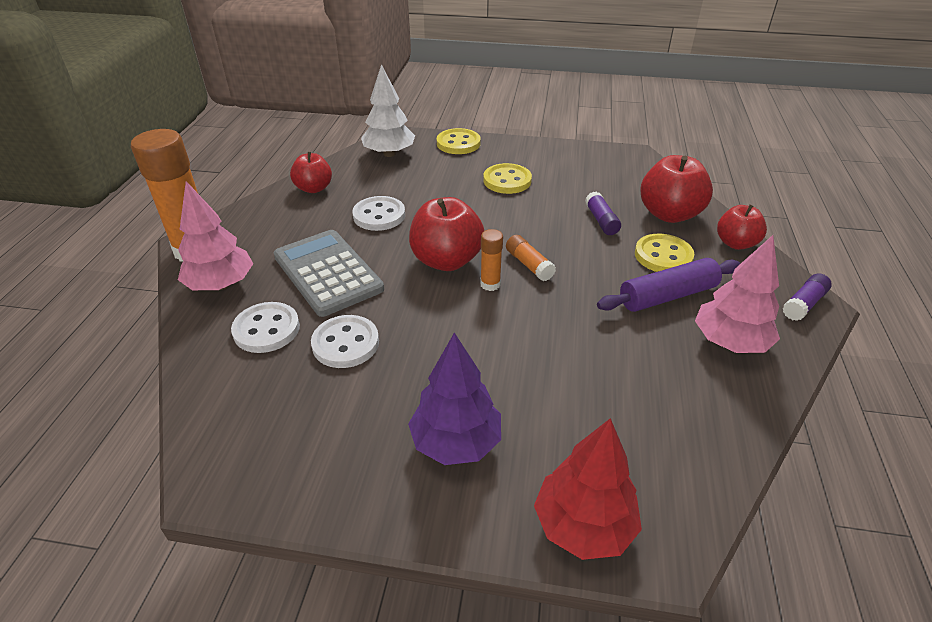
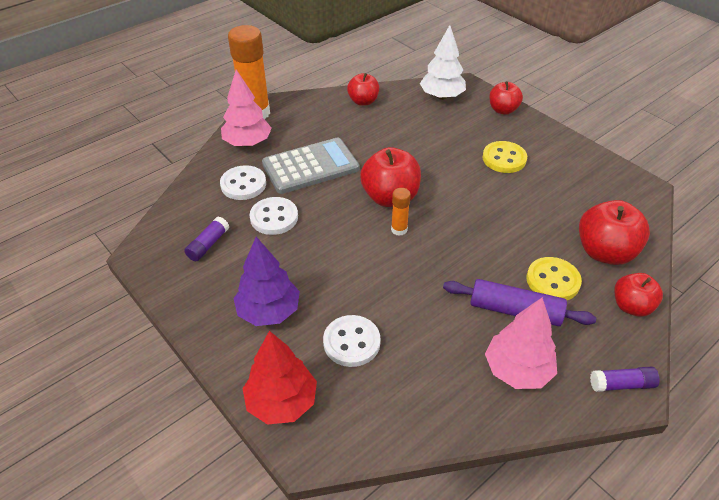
camera: 40 degrees right, 5 degrees up
grey calculator [274,230,384,317] -> grey calculator turned 60 degrees clockwise [262,138,359,194]
white button [352,196,405,231] -> white button moved to [323,315,381,367]
yellow button [437,128,481,154] -> red apple [489,81,523,115]
orange glue stick [506,235,556,281] -> none
purple glue stick [585,191,621,235] -> purple glue stick moved to [184,217,229,261]

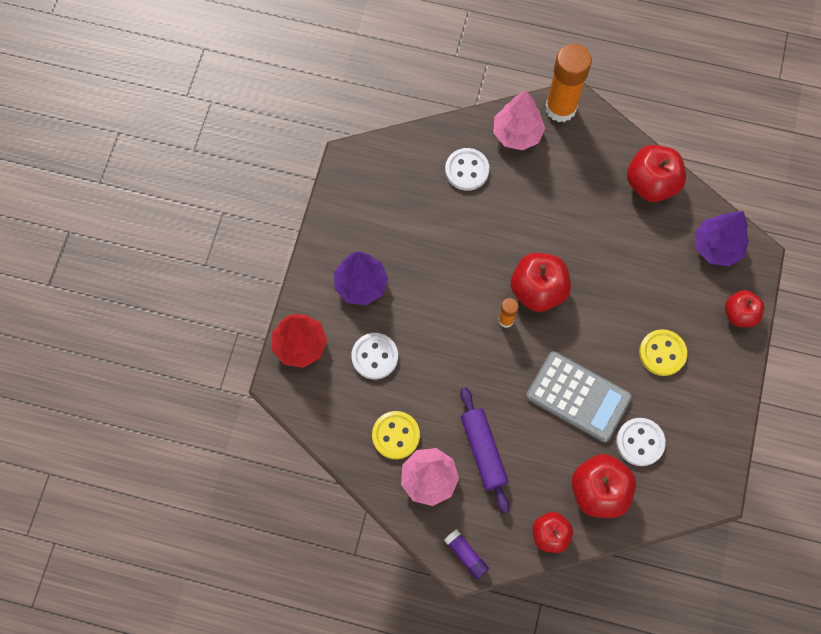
camera: 55 degrees right, 25 degrees up
purple glue stick [184,217,229,261] -> none
white button [250,197,298,235] -> white button moved to [616,418,666,466]
grey calculator [262,138,359,194] -> grey calculator moved to [526,351,632,442]
red apple [347,73,379,106] -> red apple [627,145,686,202], size x1.58
white tree [420,25,466,100] -> purple tree [695,211,749,266]
yellow button [527,257,582,300] -> yellow button moved to [372,411,420,459]

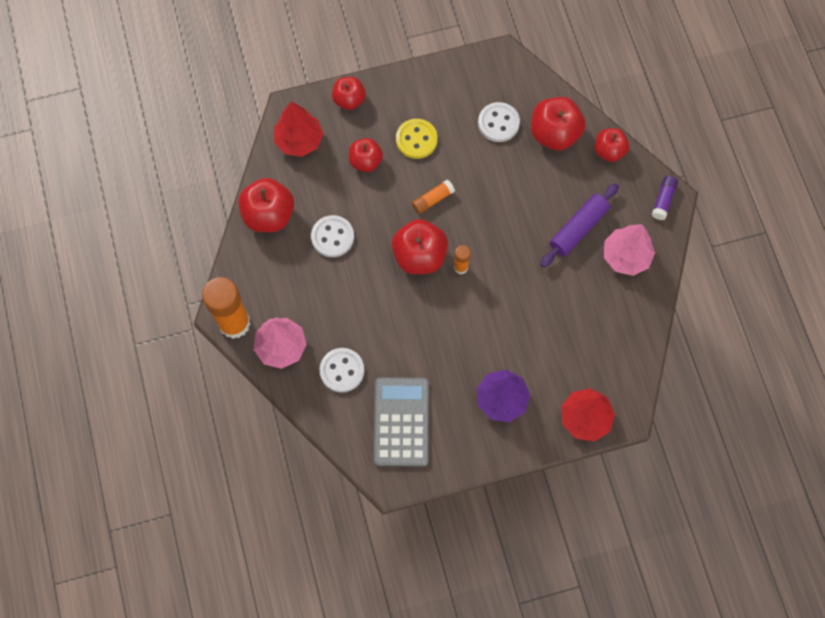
camera: 120 degrees left, 0 degrees up
white button [351,333,398,379] -> white button moved to [311,215,354,257]
yellow button [372,411,420,459] -> none
grey calculator [526,351,632,442] -> grey calculator moved to [374,377,429,466]
purple tree [695,211,749,266] -> red tree [274,101,323,157]
none -> red apple [349,138,383,172]
none -> orange glue stick [412,180,455,214]

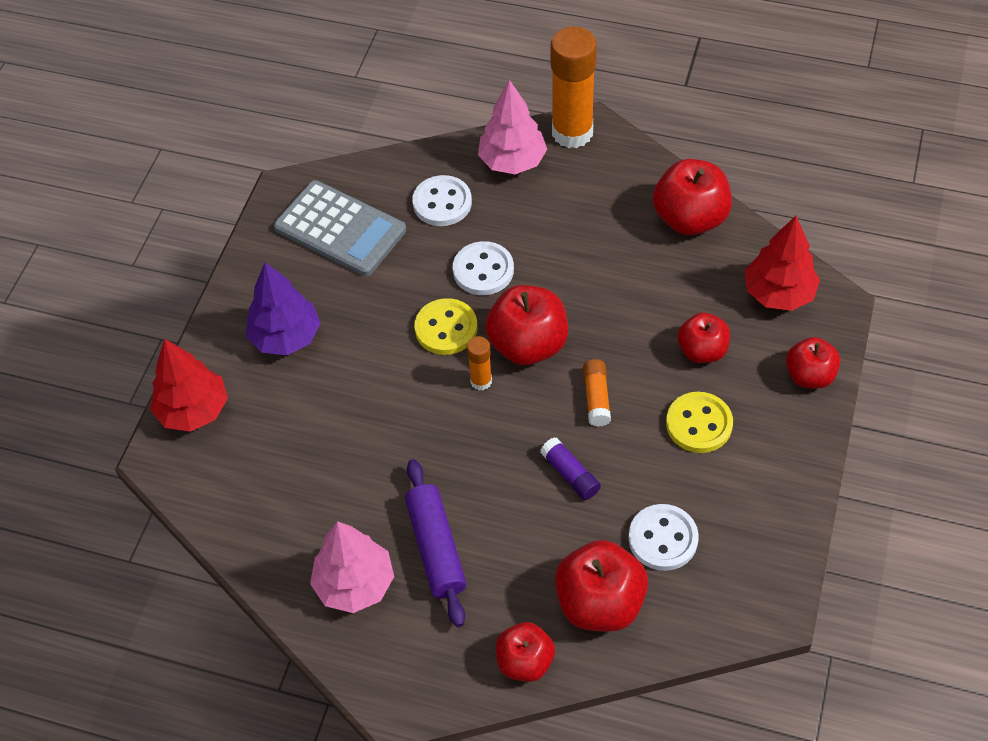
camera: 125 degrees right, 15 degrees down
white button [311,215,354,257] -> white button moved to [453,241,514,295]
purple glue stick [652,176,678,220] -> purple glue stick moved to [540,437,601,500]
none -> yellow button [414,298,478,355]

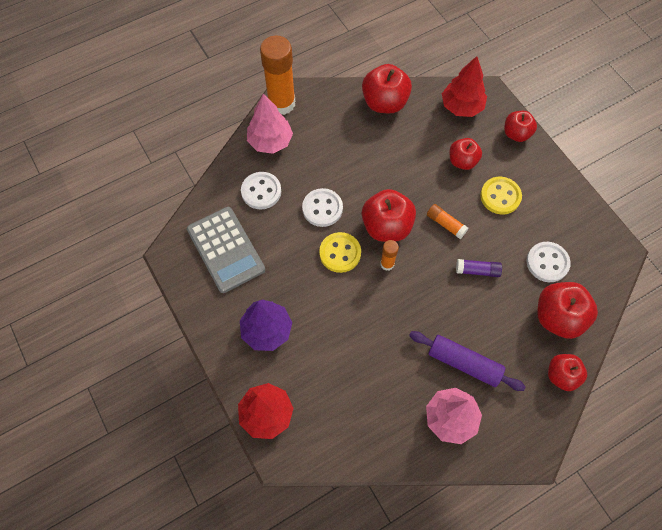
camera: 50 degrees left, 10 degrees up
grey calculator [274,180,406,276] -> grey calculator turned 75 degrees clockwise [187,207,265,293]

